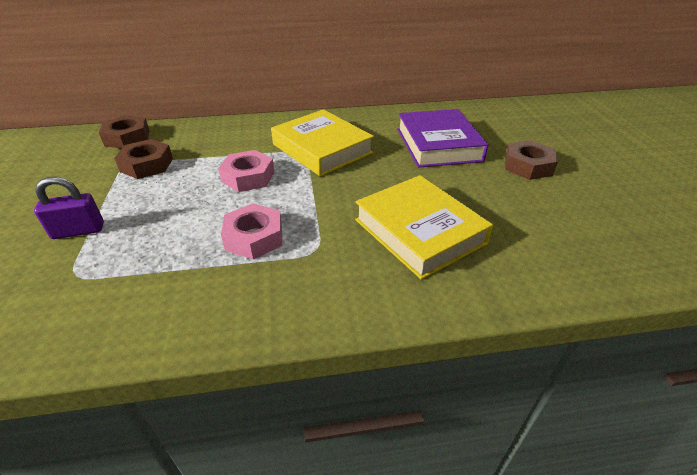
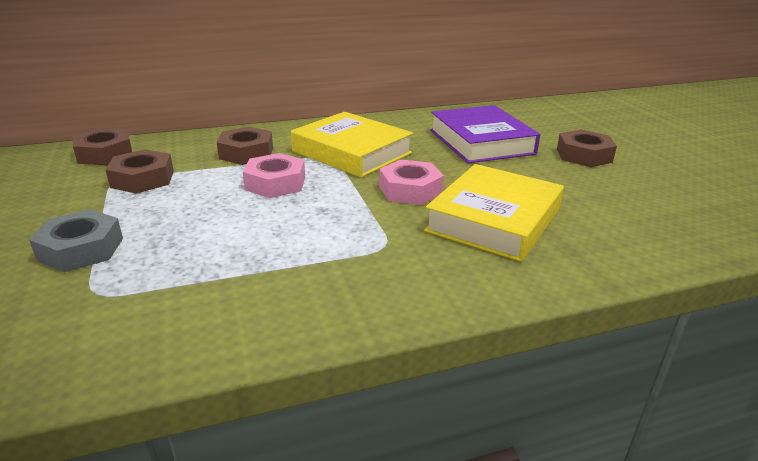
camera: 10 degrees left, 10 degrees down
purple padlock [34,177,104,239] -> grey nut [29,209,123,272]
pink nut [221,203,282,259] -> pink nut moved to [379,159,444,205]
yellow book [355,175,493,280] -> yellow book turned 75 degrees clockwise [424,164,564,262]
none -> brown nut [217,127,273,165]

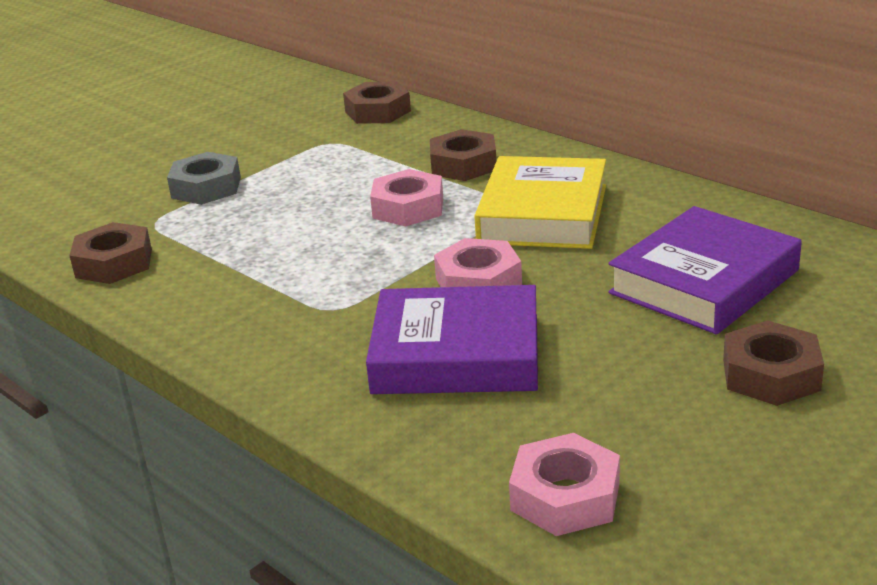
camera: 65 degrees right, 0 degrees up
brown nut [106,149,174,194] -> brown nut moved to [69,222,152,284]
yellow book [424,164,564,262] -> purple book [366,285,538,394]
none -> pink nut [509,433,620,536]

